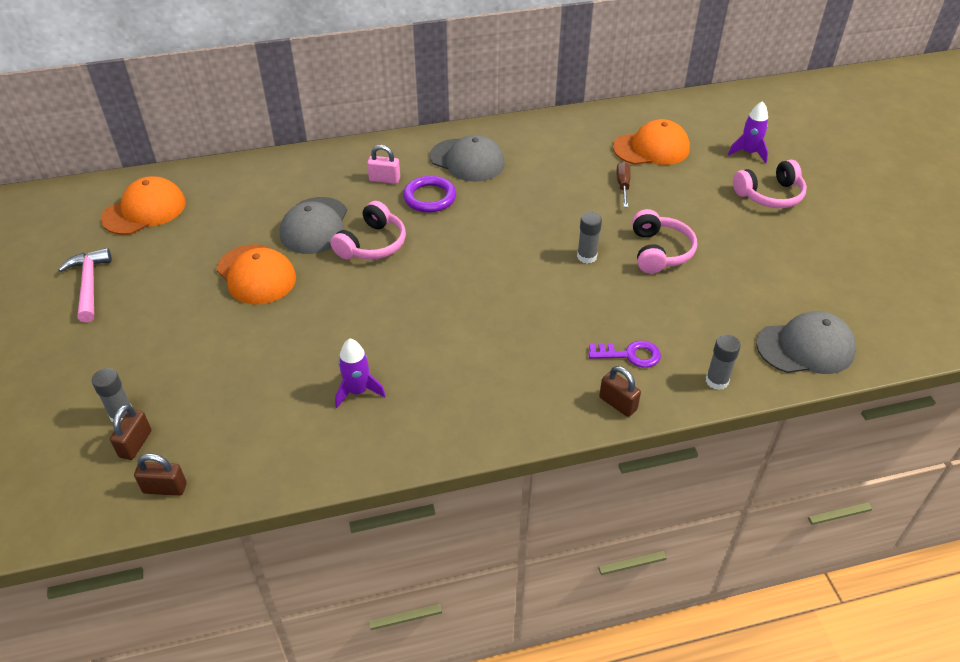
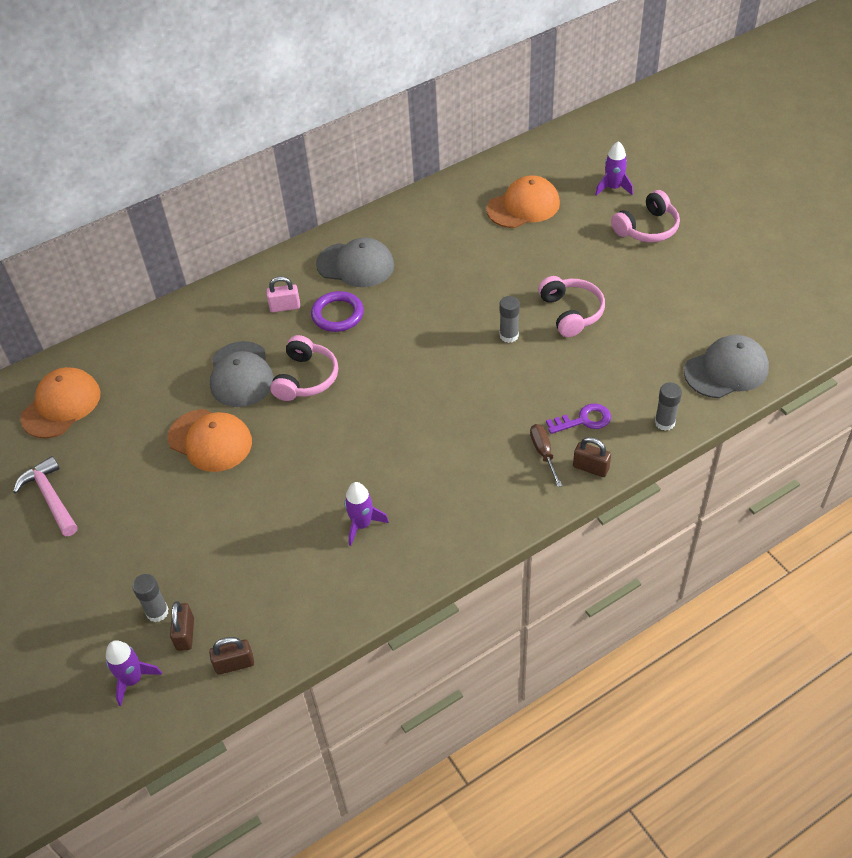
camera: 15 degrees left, 5 degrees up
brown screwdriver [616,161,631,207] -> brown screwdriver moved to [530,424,562,487]
none -> purple rocket [106,640,162,706]

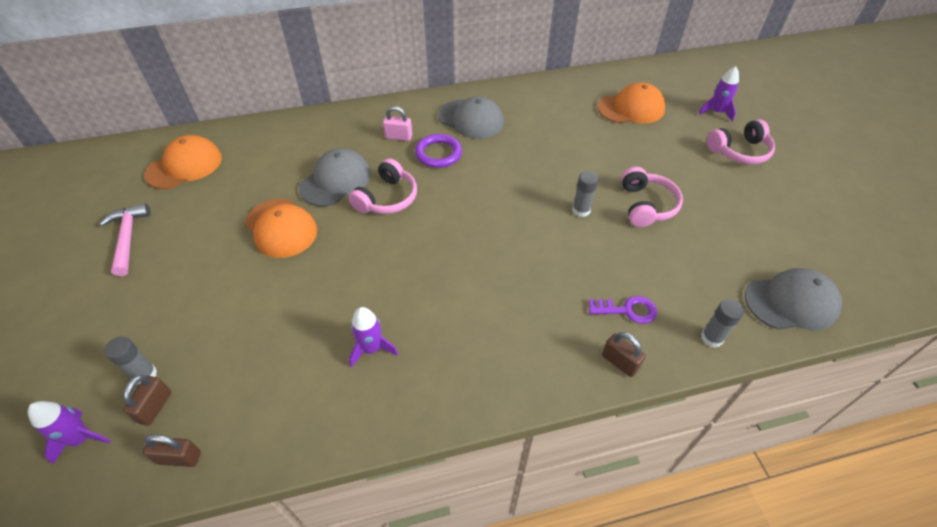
camera: 15 degrees right, 0 degrees up
grey cap [210,341,274,407] -> grey cap turned 150 degrees counterclockwise [299,148,371,206]
brown screwdriver [530,424,562,487] -> none

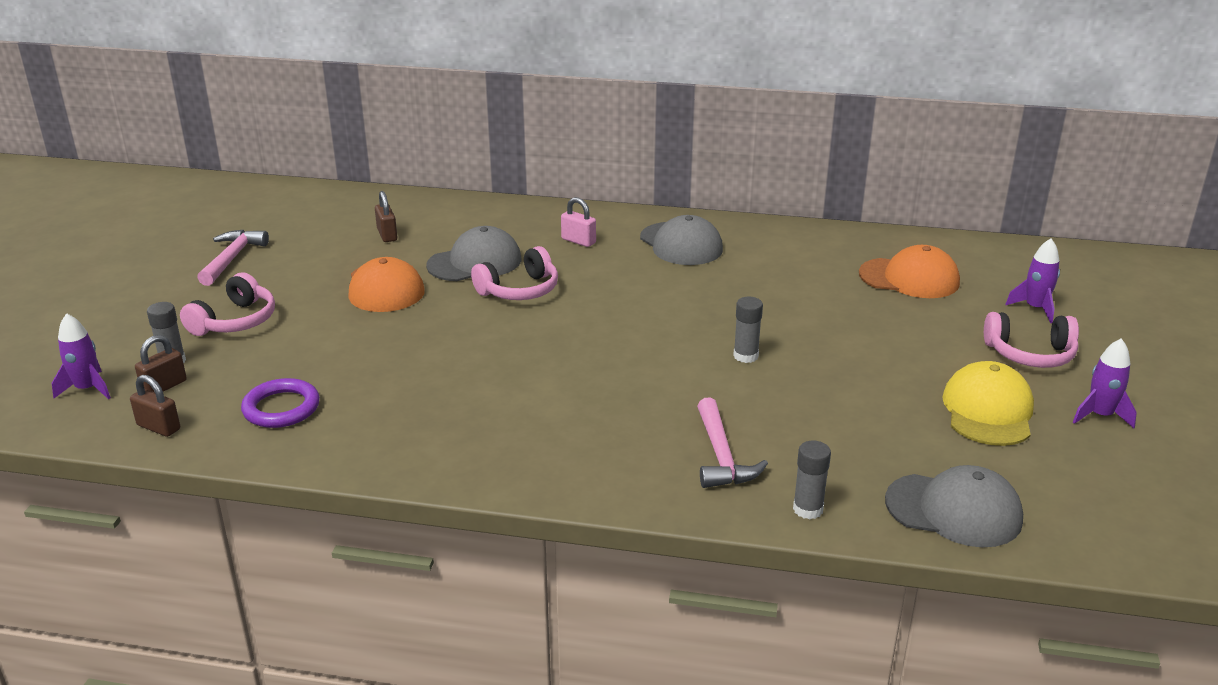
camera: 25 degrees right, 20 degrees down
orange cap [144,135,222,189] -> none
purple rocket [349,307,398,368] -> purple rocket moved to [1073,338,1137,428]
purple ring [415,134,462,168] -> purple ring moved to [241,378,320,428]
purple key [589,296,657,324] -> pink hammer [697,397,768,488]
brown padlock [602,332,646,377] -> brown padlock moved to [375,191,397,242]
pink headphones [621,167,683,227] -> pink headphones moved to [180,272,275,336]
none -> yellow cap [942,361,1034,446]

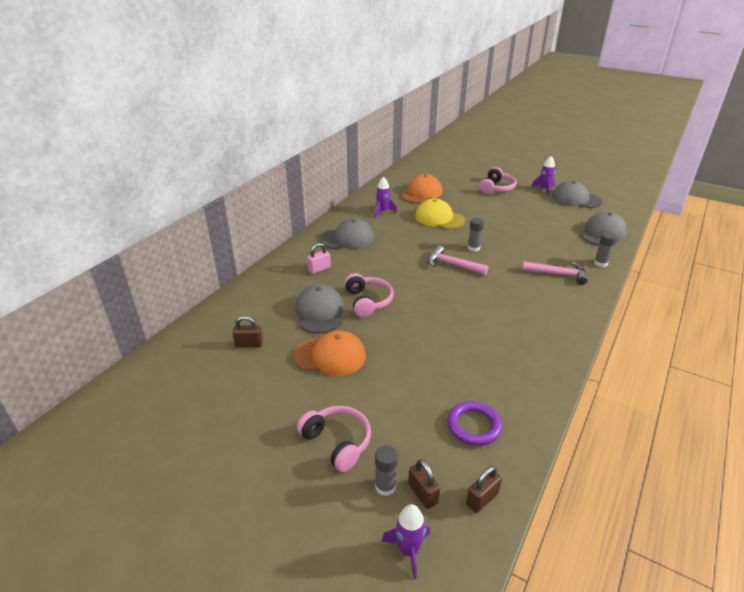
camera: 70 degrees left, 5 degrees up
pink hammer [197,230,269,286] -> pink hammer moved to [428,245,488,275]
yellow cap [942,361,1034,446] -> yellow cap moved to [415,198,465,229]
purple rocket [1005,238,1060,323] -> purple rocket moved to [374,176,397,218]
none -> grey cap [552,181,602,208]

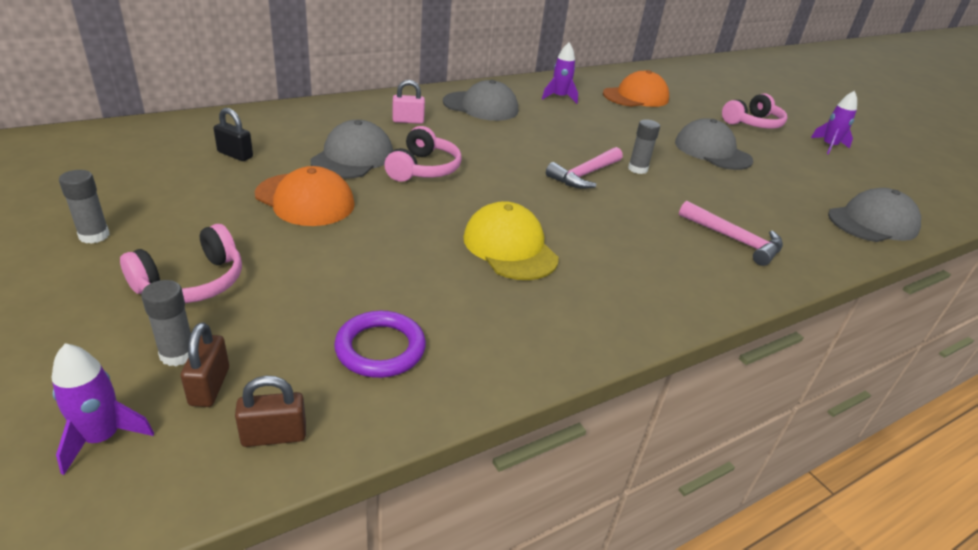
camera: 25 degrees right, 0 degrees up
brown padlock [232,316,263,348] -> black padlock [213,108,253,161]
pink headphones [297,406,371,472] -> pink headphones turned 60 degrees clockwise [120,224,242,303]
yellow cap [415,198,465,229] -> yellow cap moved to [463,201,559,280]
pink hammer [428,245,488,275] -> pink hammer turned 105 degrees counterclockwise [546,147,623,189]
grey cap [552,181,602,208] -> grey cap moved to [675,118,753,170]
grey glue stick [594,232,616,267] -> grey glue stick moved to [59,170,110,244]

